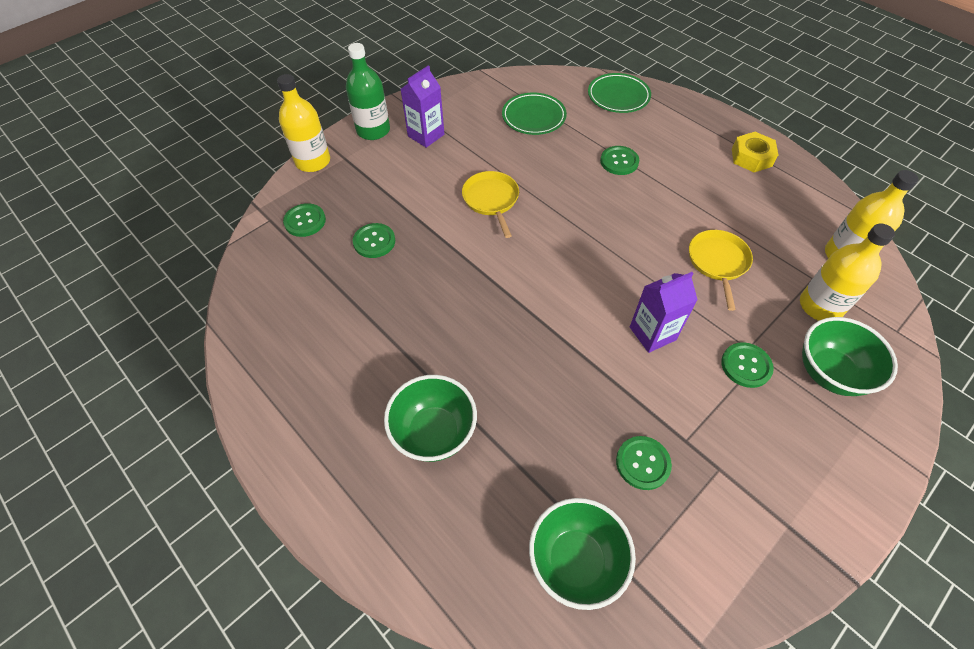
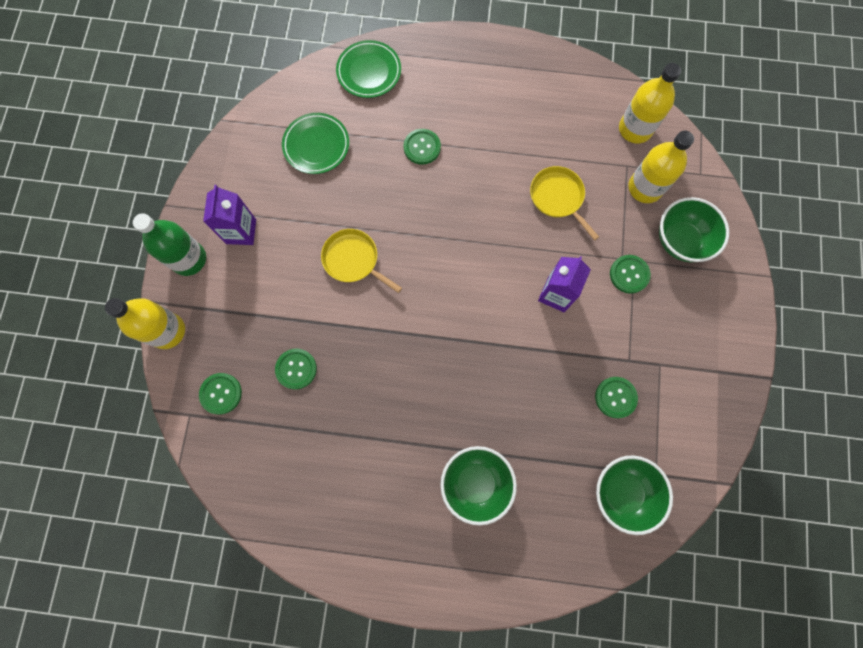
camera: 40 degrees left, 20 degrees up
yellow nut [732,132,778,172] -> none

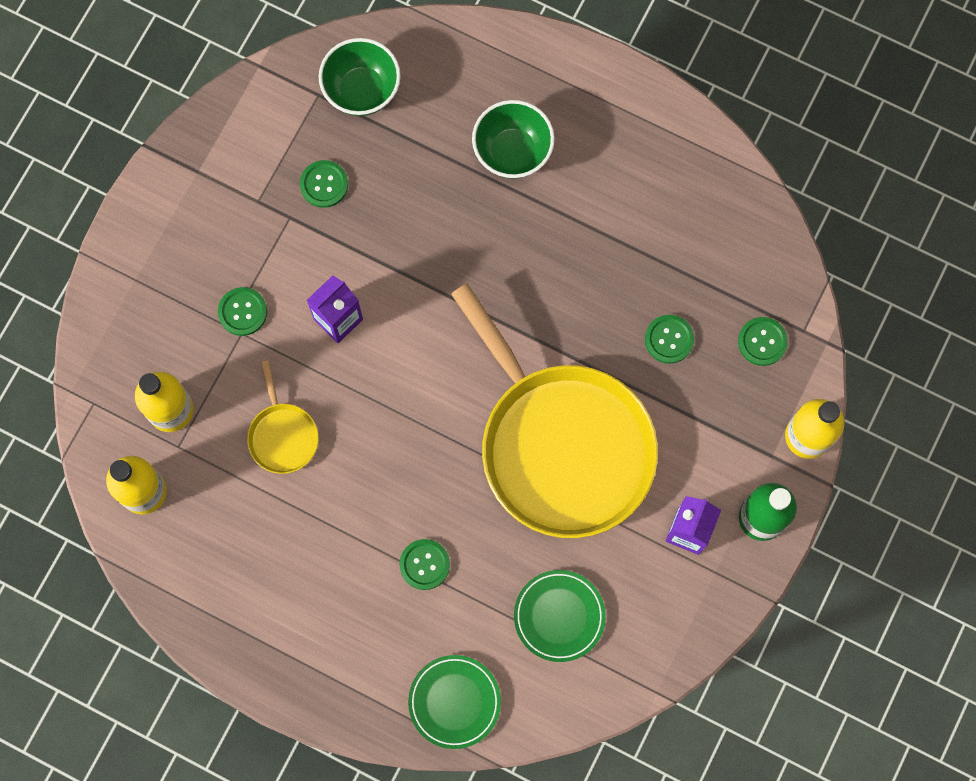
camera: 160 degrees left, 0 degrees up
yellow pan [321,229,402,293] -> yellow pan [451,284,658,538], size x2.44
green bowl [659,197,729,262] -> none

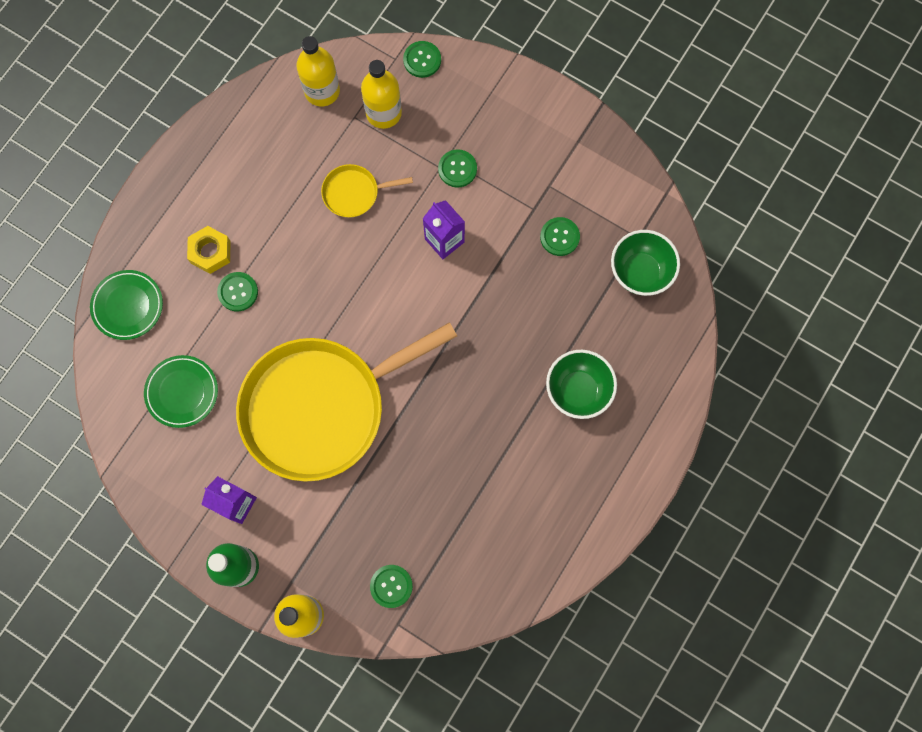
camera: 95 degrees right, 0 degrees up
green button [645,315,694,364] -> green button moved to [403,41,441,78]
none -> yellow nut [187,226,231,274]

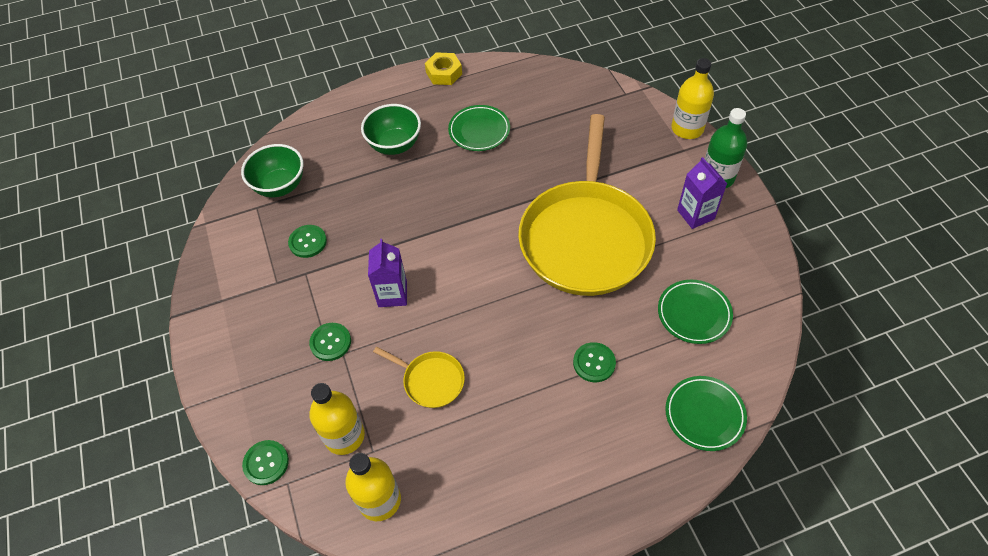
camera: 140 degrees left, 20 degrees down
yellow nut [187,226,231,274] -> yellow nut moved to [425,52,462,85]
yellow pan [236,322,457,482] -> yellow pan turned 90 degrees clockwise [518,114,656,296]
green button [370,565,413,608] -> none
none -> green plate [448,105,510,151]

